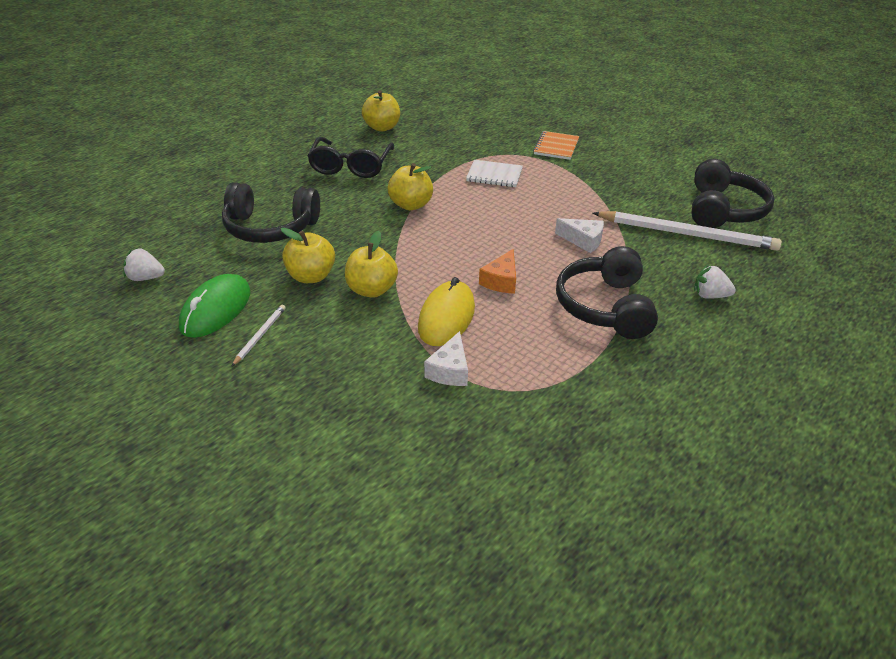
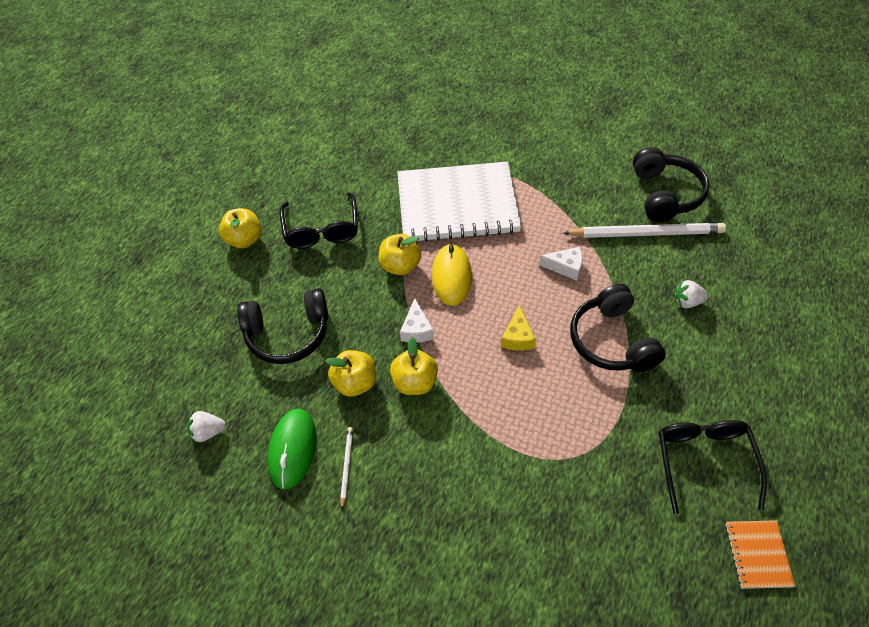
camera: 15 degrees left, 15 degrees up
yellow apple [362,90,400,131] -> yellow apple moved to [219,208,262,248]
yellow mouse [418,277,475,346] -> yellow mouse moved to [432,243,472,306]
white cheese [424,331,468,386] -> white cheese moved to [400,298,434,343]
white notebook [466,160,523,187] -> white notebook [397,162,522,242], size x2.40
orange cheese [479,249,516,294] -> yellow cheese [501,305,536,351]
orange notebook [533,131,579,160] -> orange notebook moved to [725,520,796,589]
none -> black glasses [659,420,767,514]

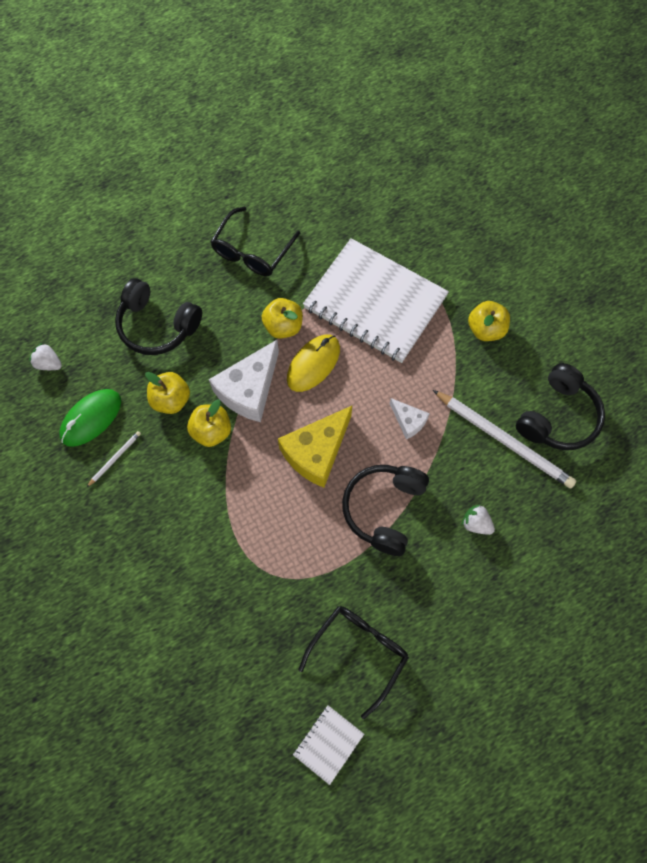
camera: 35 degrees right, 15 degrees up
yellow apple [219,208,262,248] -> yellow apple moved to [468,301,510,341]
white cheese [400,298,434,343] -> white cheese [209,340,279,422], size x1.92
yellow cheese [501,305,536,351] -> yellow cheese [278,406,352,488], size x1.92
orange notebook [725,520,796,589] -> white notebook [293,705,364,785]

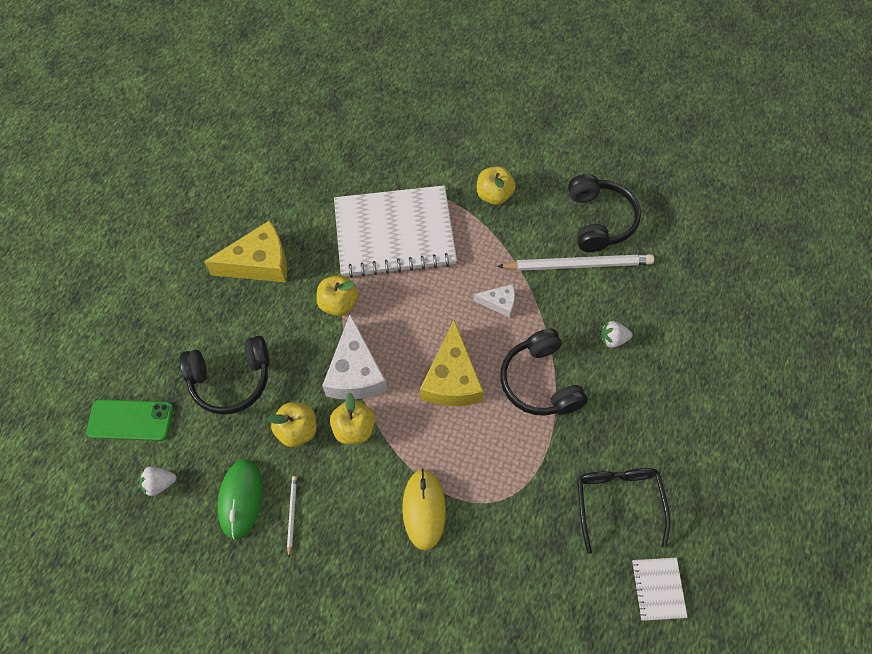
camera: 40 degrees left, 5 degrees down
black glasses [211,206,300,276] -> yellow cheese [204,220,287,282]
yellow mouse [287,335,340,392] -> yellow mouse moved to [402,468,446,551]
none -> green phone [86,399,173,441]

